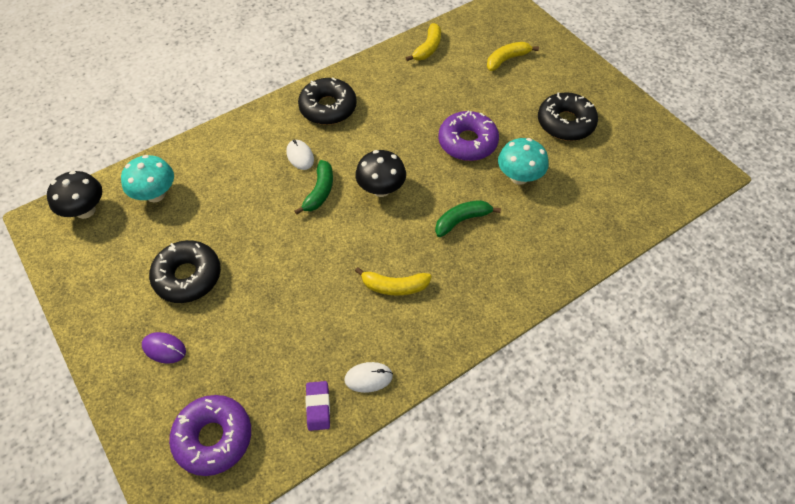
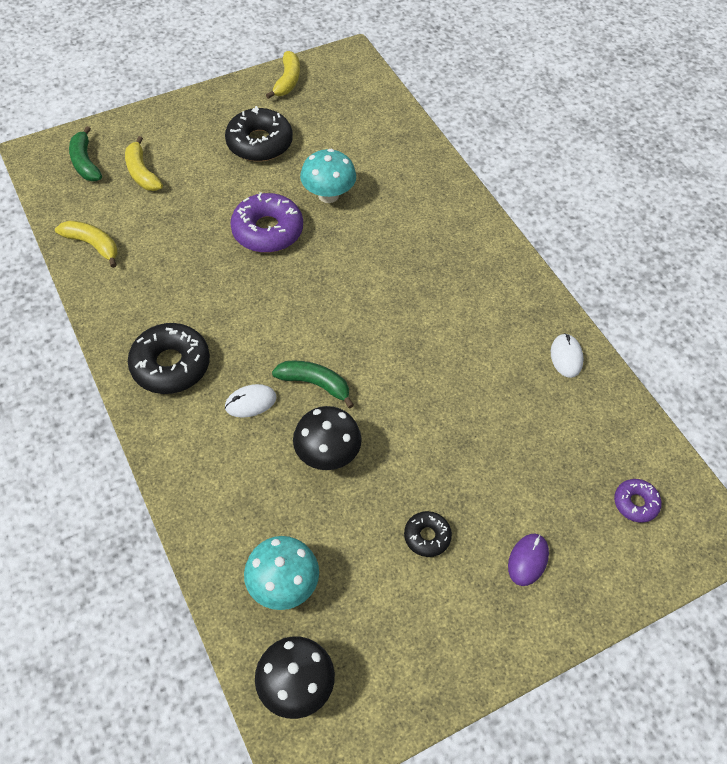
camera: 85 degrees left, 0 degrees up
black donut [149,240,221,303] -> black donut [404,511,452,557], size x0.53
purple donut [169,395,251,476] -> purple donut [614,479,662,523], size x0.53
purple eraser [306,381,330,431] -> none
black mushroom [355,150,406,197] -> black mushroom moved to [293,406,362,470]
yellow banana [355,267,432,295] -> yellow banana moved to [266,51,300,99]
green banana [435,200,501,237] -> green banana moved to [69,126,102,181]

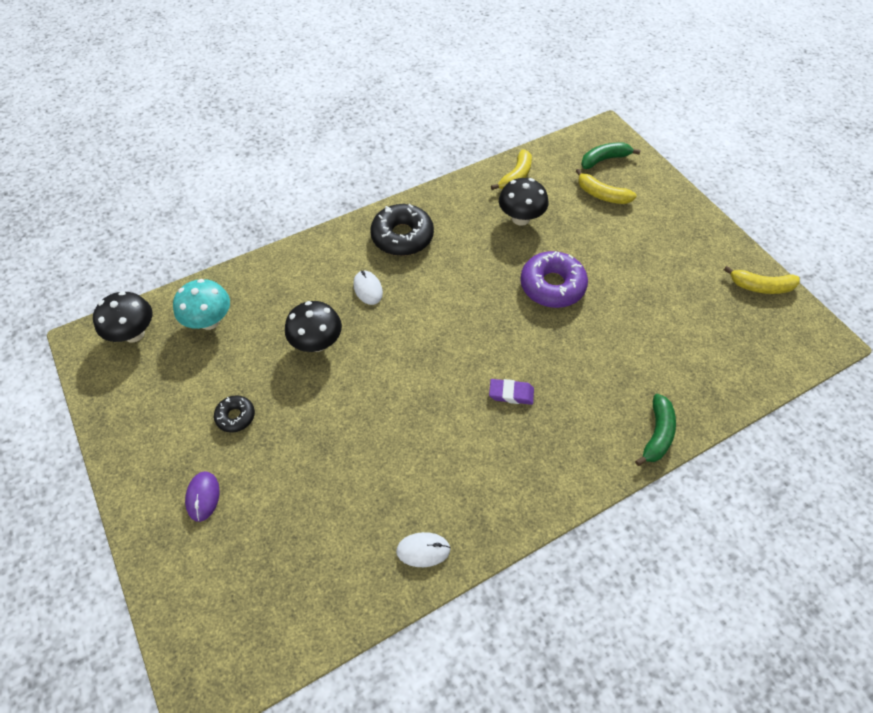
camera: 90 degrees right, 0 degrees up
yellow banana [125,136,163,191] -> yellow banana turned 120 degrees counterclockwise [576,169,637,204]
black donut [225,106,293,162] -> none
green banana [272,360,354,408] -> green banana moved to [635,394,676,466]
turquoise mushroom [300,149,356,203] -> none
purple mouse [508,534,549,586] -> purple mouse turned 60 degrees clockwise [185,471,219,522]
purple donut [614,479,662,523] -> none
none -> purple eraser [489,379,534,405]
none -> black mushroom [499,178,548,226]

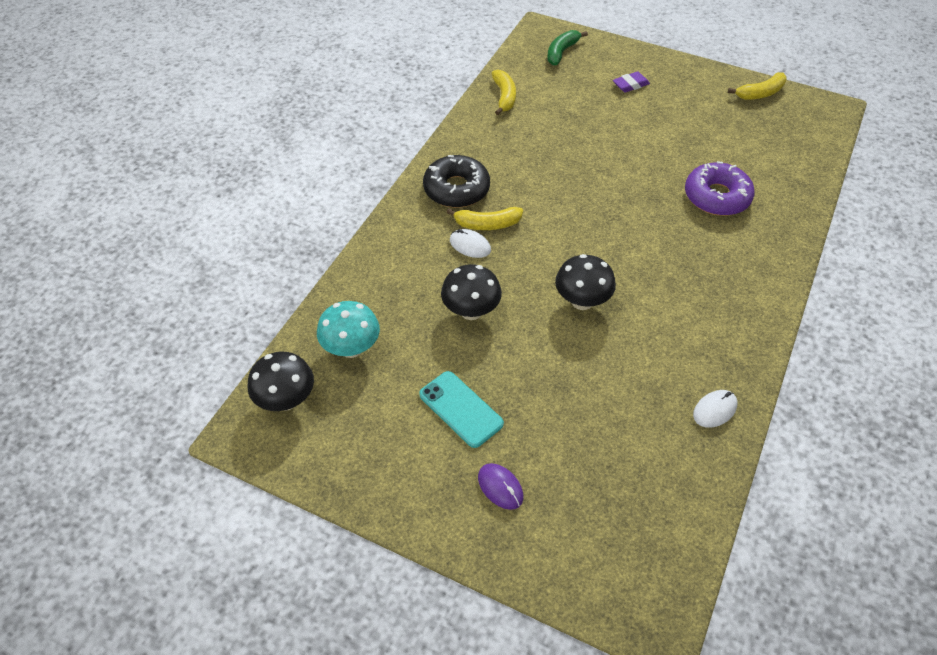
camera: 35 degrees left, 5 degrees down
black donut [214,395,255,433] -> turquoise phone [419,371,504,448]
purple eraser [489,379,534,405] -> purple eraser moved to [613,71,650,93]
black mushroom [499,178,548,226] -> black mushroom moved to [555,254,616,310]
purple donut [520,251,588,308] -> purple donut moved to [685,161,755,216]
yellow banana [576,169,637,204] -> yellow banana moved to [446,207,523,230]
green banana [635,394,676,466] -> none

